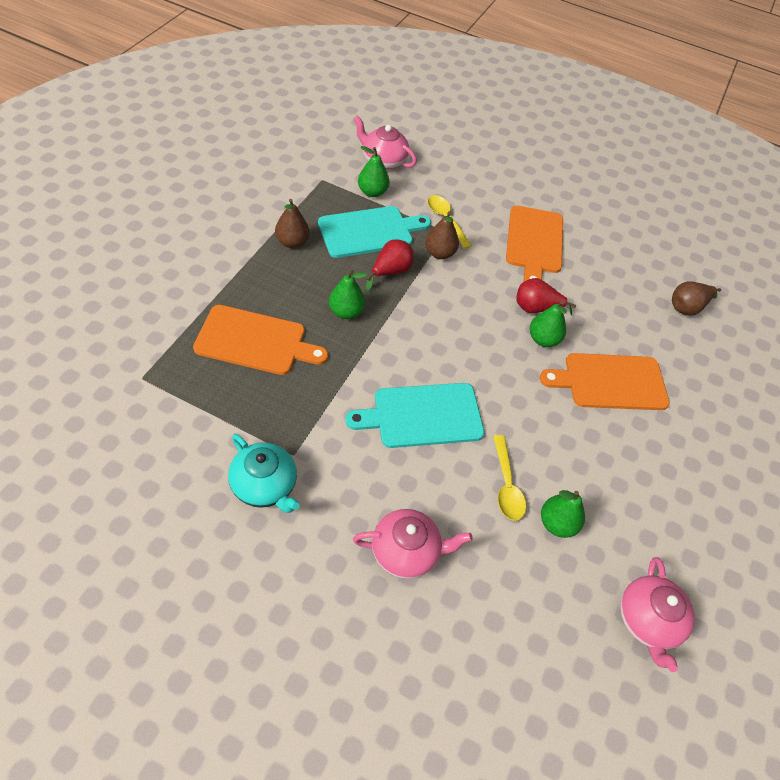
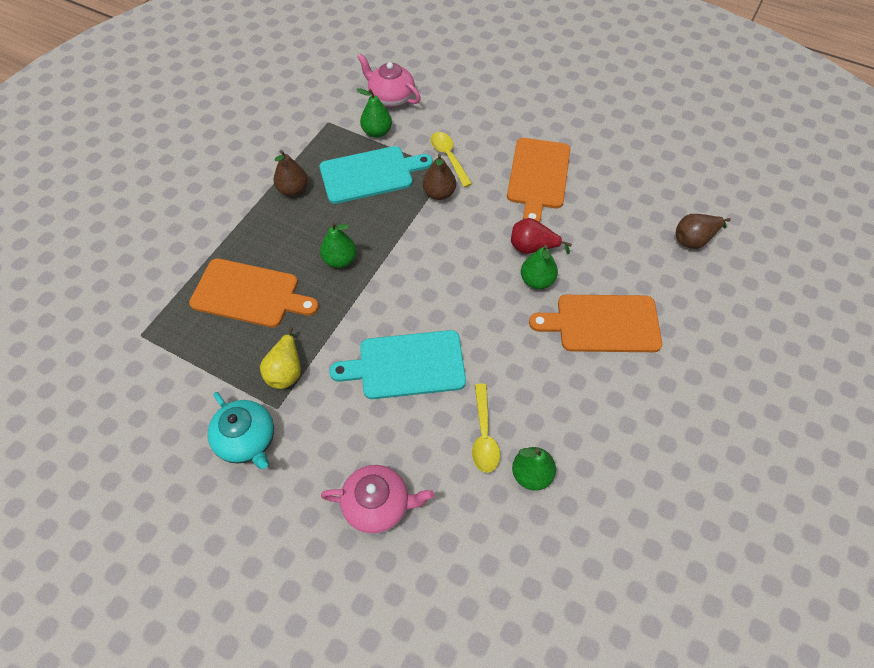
camera: 10 degrees right, 5 degrees up
red pear [366,239,414,291] -> none
pink teapot [620,557,695,672] -> none
none -> yellow pear [260,327,301,389]

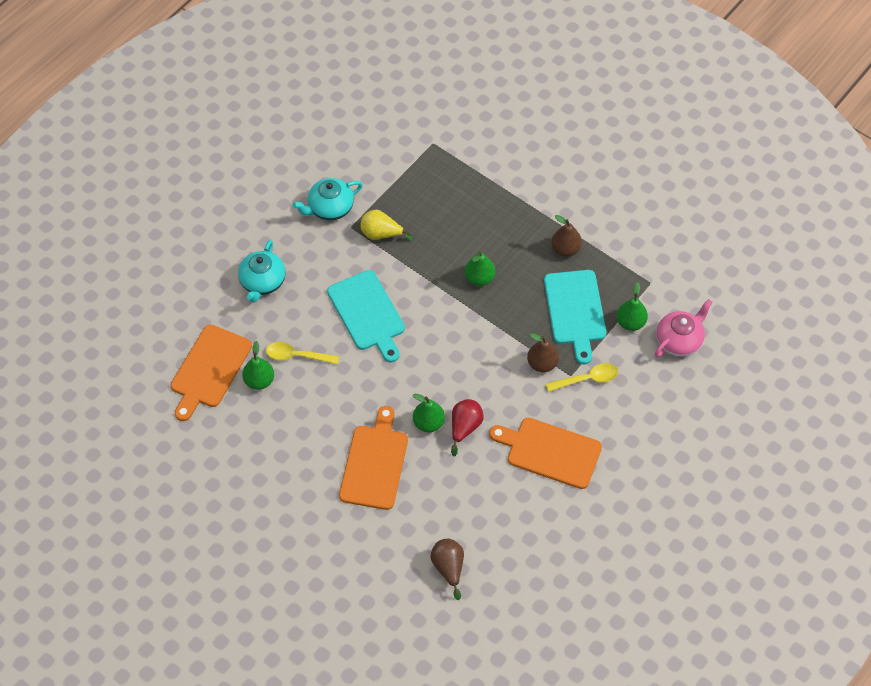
camera: 100 degrees right, 0 degrees up
orange cutting board [189,258,319,328] -> orange cutting board moved to [171,325,252,421]
pink teapot [321,465,434,534] -> turquoise teapot [238,240,286,303]
turquoise cutting board [329,330,466,399] -> turquoise cutting board turned 150 degrees clockwise [327,270,405,363]

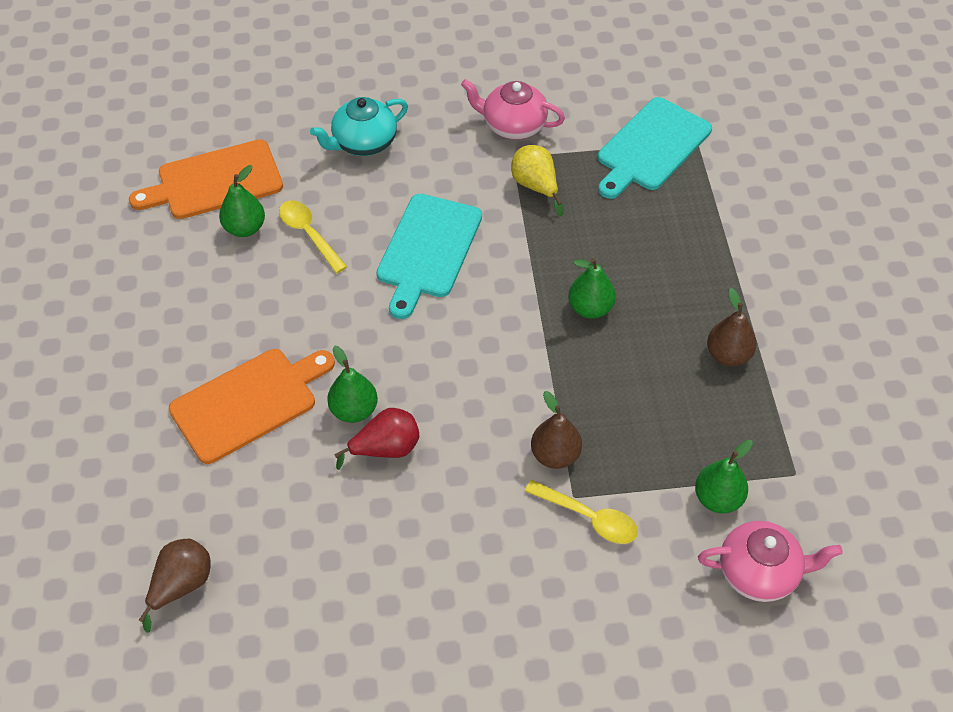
camera: 45 degrees right, 5 degrees down
turquoise teapot [293,178,363,221] -> pink teapot [461,79,565,140]
orange cutting board [489,418,602,489] -> none
turquoise cutting board [544,270,606,364] -> turquoise cutting board moved to [598,97,712,199]

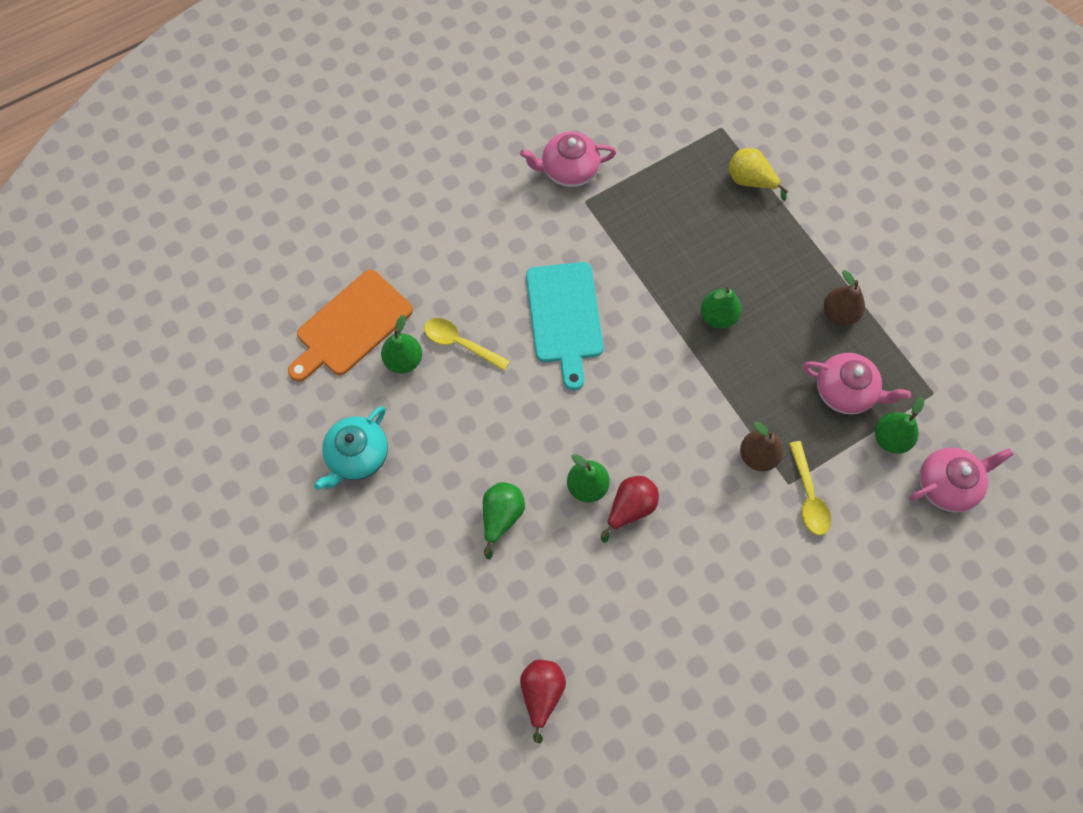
camera: 25 degrees left, 15 degrees up
brown pear [139,539,210,633] -> red pear [520,660,566,744]
orange cutting board [169,349,335,464] -> green pear [483,482,525,559]
turquoise teapot [310,97,408,156] -> turquoise teapot moved to [314,406,388,490]
yellow pear [511,145,564,216] -> yellow pear moved to [729,148,788,201]
yellow spoon [525,480,638,544] -> yellow spoon turned 75 degrees clockwise [789,441,831,535]
turquoise cutting board [598,97,712,199] -> none
none -> pink teapot [803,353,911,414]

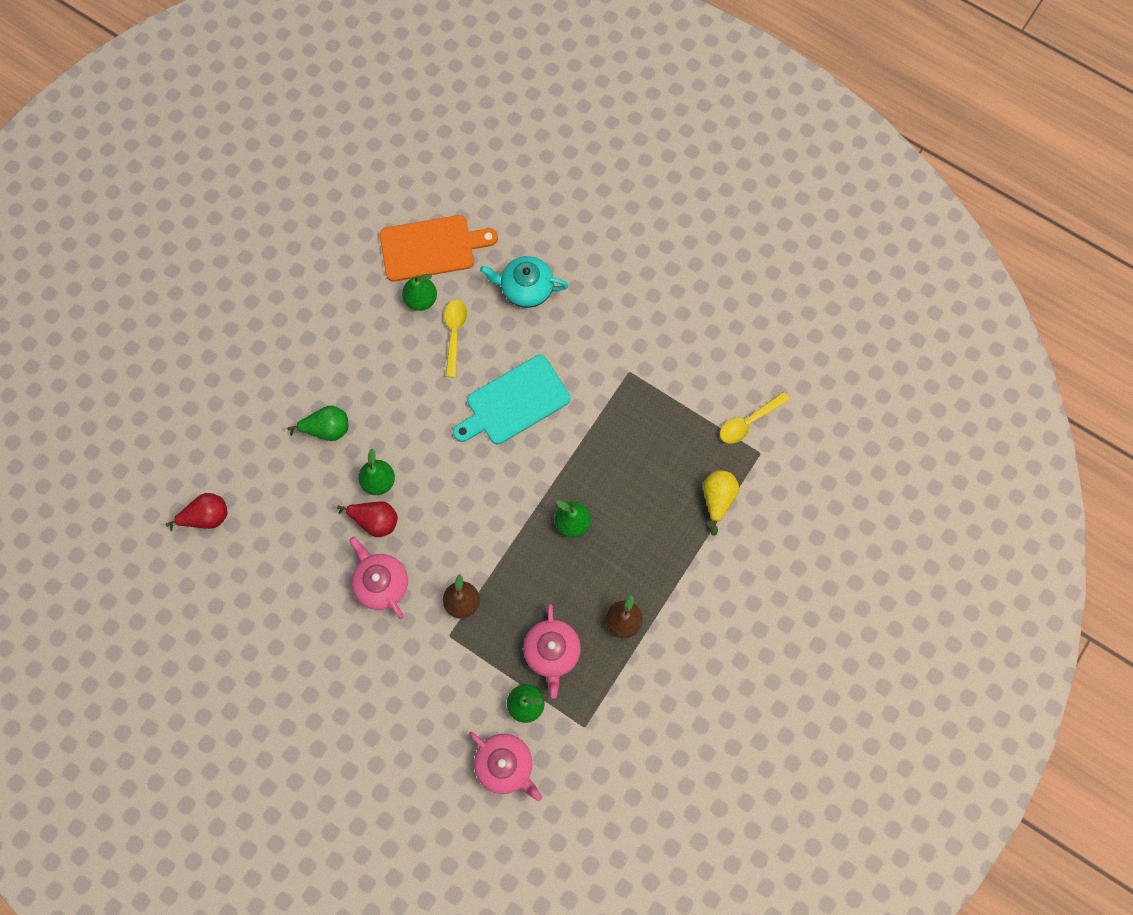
camera: 65 degrees right, 5 degrees up
orange cutting board [288,270,413,382] -> orange cutting board turned 150 degrees clockwise [380,215,498,282]
turquoise teapot [314,406,388,490] -> turquoise teapot moved to [480,256,568,308]
pink teapot [520,132,616,187] -> pink teapot moved to [349,537,408,619]
yellow spoon [789,441,831,535] -> yellow spoon moved to [720,392,790,443]

